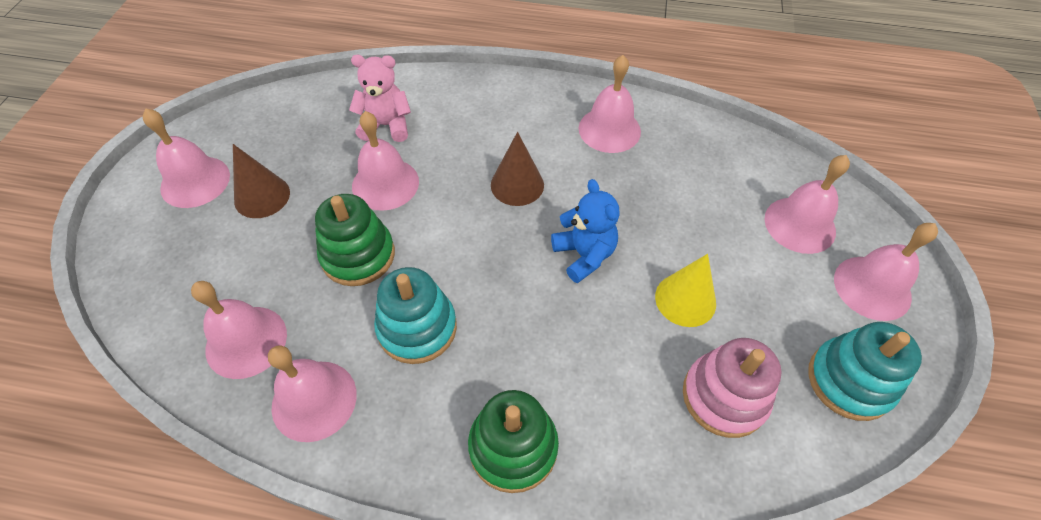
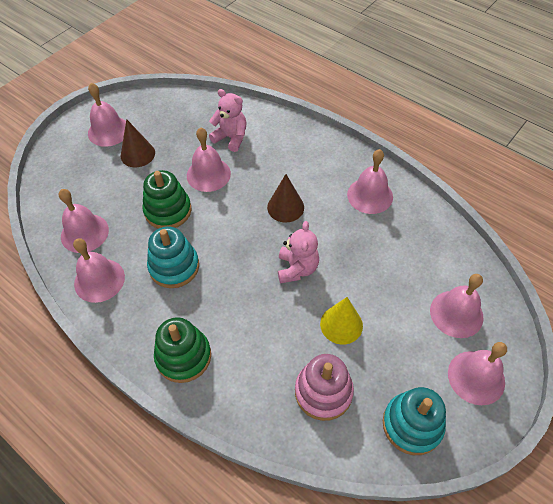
camera: 30 degrees right, 0 degrees up
blue teddy bear [551,179,620,283] -> pink teddy bear [278,221,319,284]

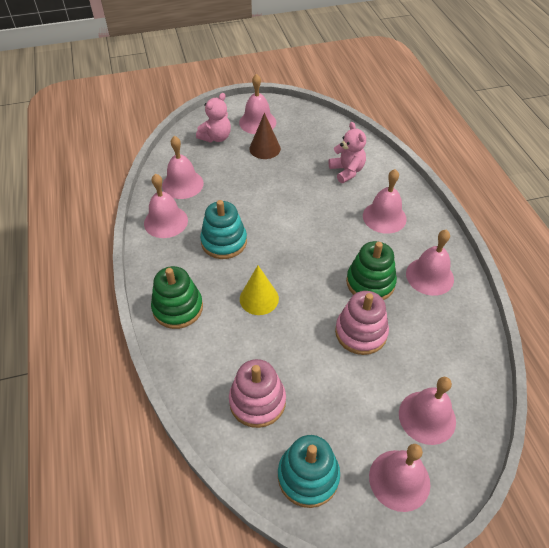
camera: 35 degrees right, 5 degrees down
green stacking toy [142,170,191,229] -> green stacking toy moved to [346,241,397,300]
pink bell [187,127,231,192] -> pink bell moved to [363,169,407,234]
brown cone [267,174,304,223] -> none
pink teddy bear [278,221,319,284] -> pink teddy bear moved to [196,93,231,143]
yellow cone [320,297,363,345] -> yellow cone moved to [240,265,279,315]
none -> pink stacking toy [335,291,389,355]

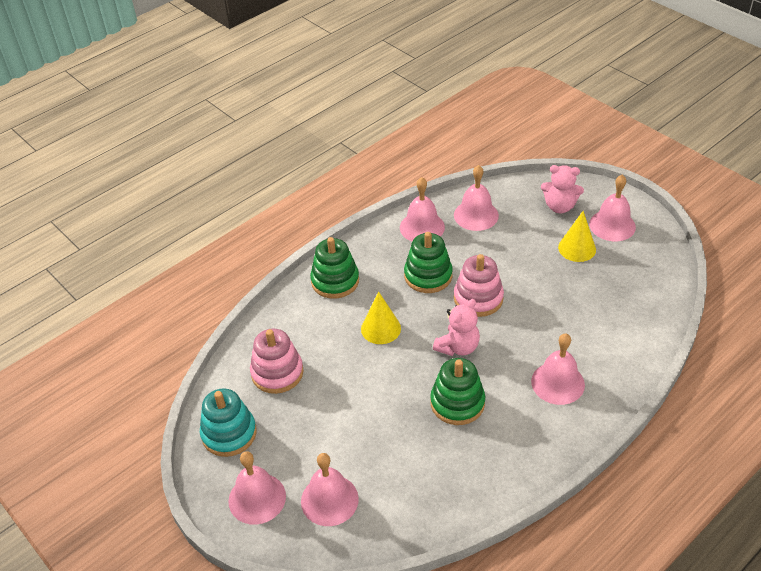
camera: 65 degrees right, 5 degrees down
turquoise stacking toy [200,200,247,259] -> green stacking toy [404,232,453,293]
brown cone [249,113,281,159] -> yellow cone [558,211,596,262]
pink teddy bear [329,122,366,183] -> pink teddy bear moved to [433,299,480,356]
pink stacking toy [335,291,389,355] -> pink stacking toy moved to [454,254,504,317]
pink bell [406,230,454,296] -> none

